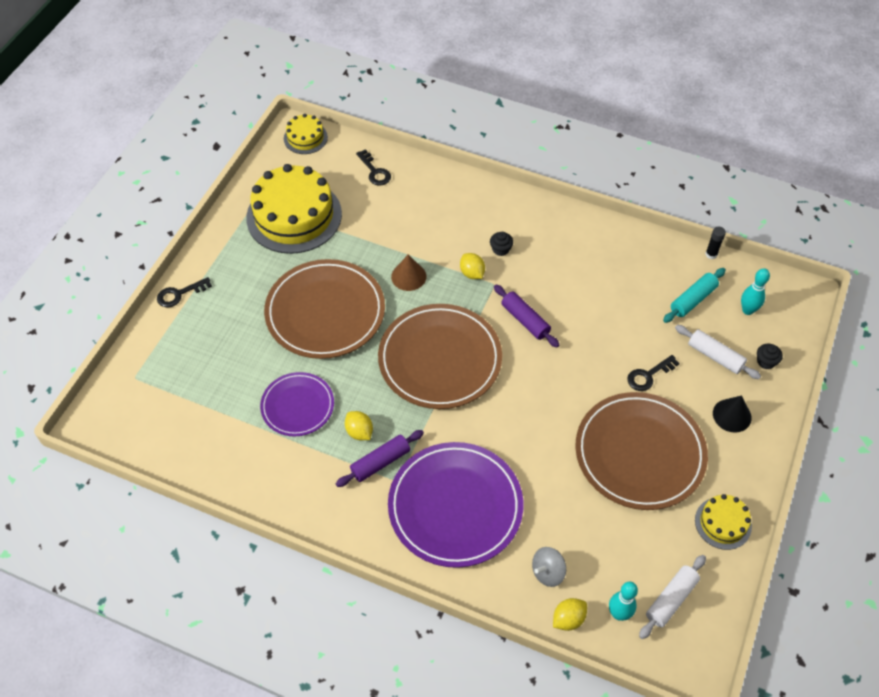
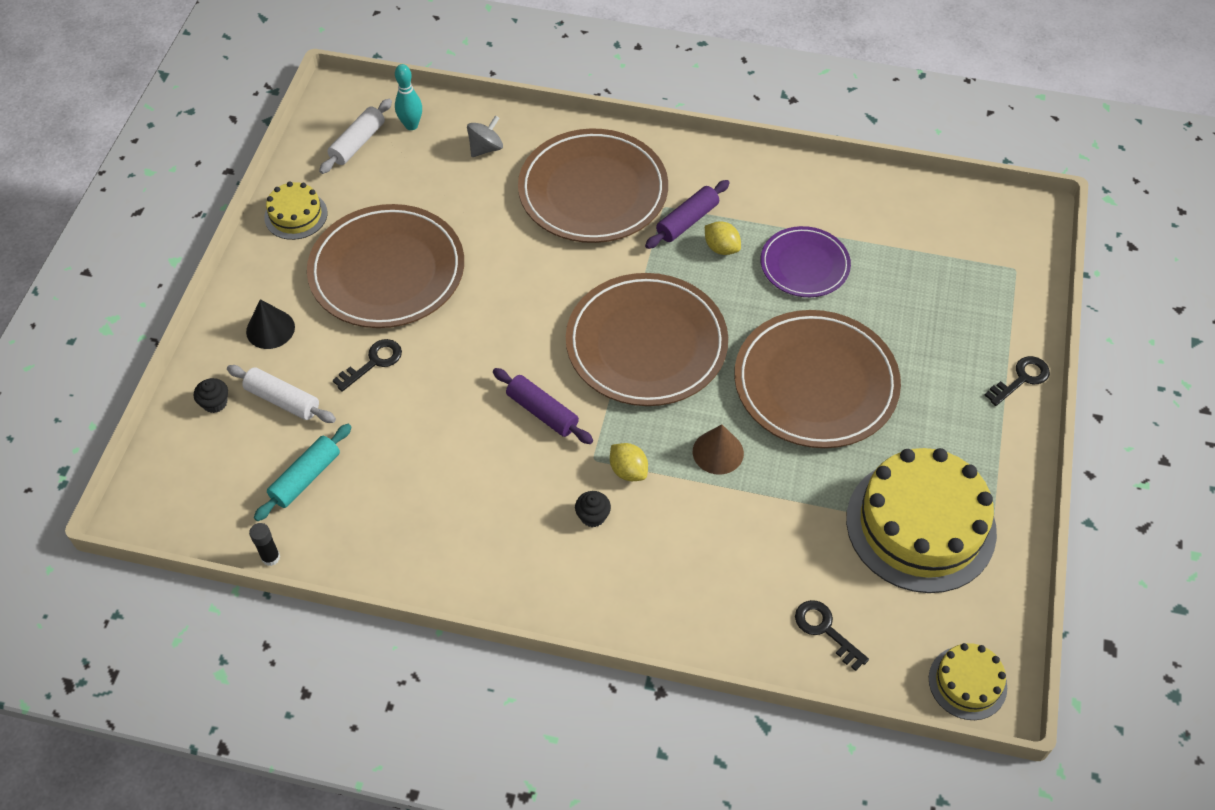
camera: 170 degrees right, 0 degrees up
purple plate [388,442,523,568] -> brown plate [518,128,668,243]
yellow lemon [553,598,587,631] -> none
turquoise bowling pin [741,268,770,315] -> none

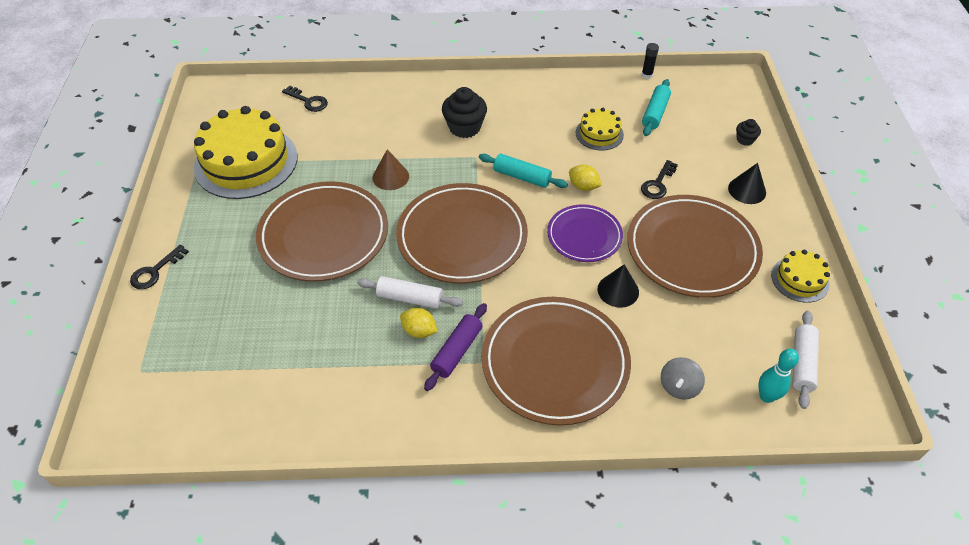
camera: 165 degrees right, 5 degrees down
white rolling pin [227,365,336,423] -> white rolling pin moved to [357,276,463,309]
purple rolling pin [493,368,593,444] -> turquoise rolling pin [479,154,568,188]
black cupcake [575,491,611,527] -> black cupcake [442,87,487,138], size x1.89
yellow lemon [610,443,648,481] -> yellow lemon moved to [569,165,602,191]
purple plate [760,226,851,297] -> purple plate moved to [547,204,623,262]
yellow cake [929,643,1007,720] -> yellow cake moved to [575,108,624,150]
none -> black cone [598,264,639,308]

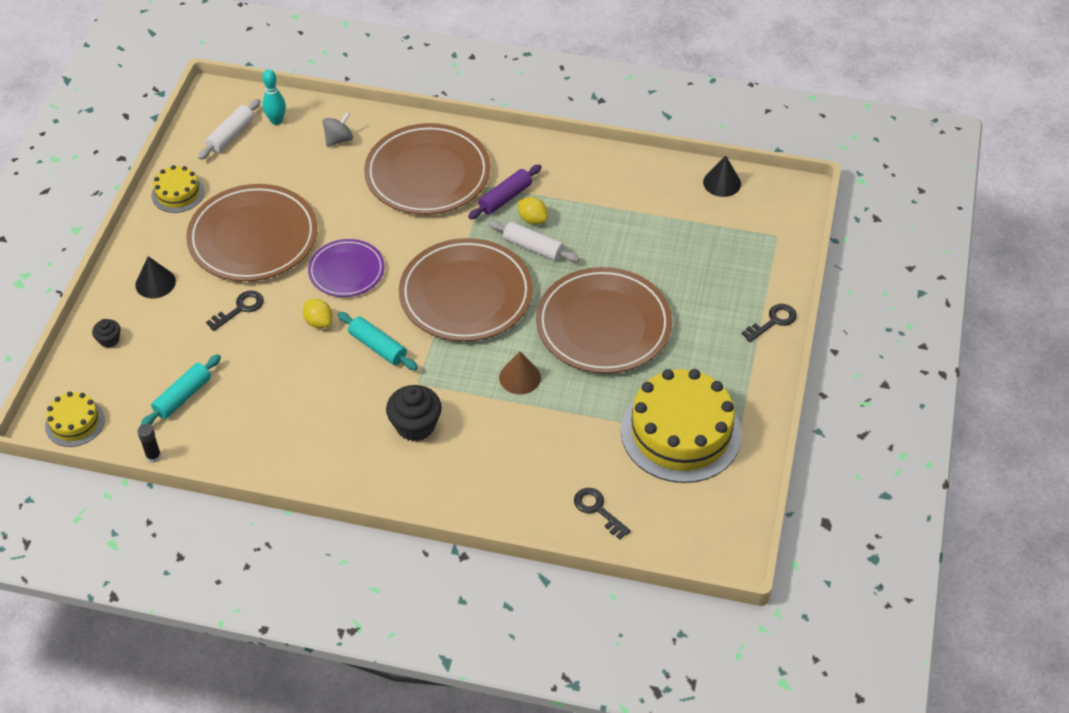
camera: 165 degrees left, 0 degrees up
yellow cake [575,108,624,150] -> yellow cake moved to [45,392,105,447]
black cone [598,264,639,308] -> black cone moved to [703,156,741,197]

